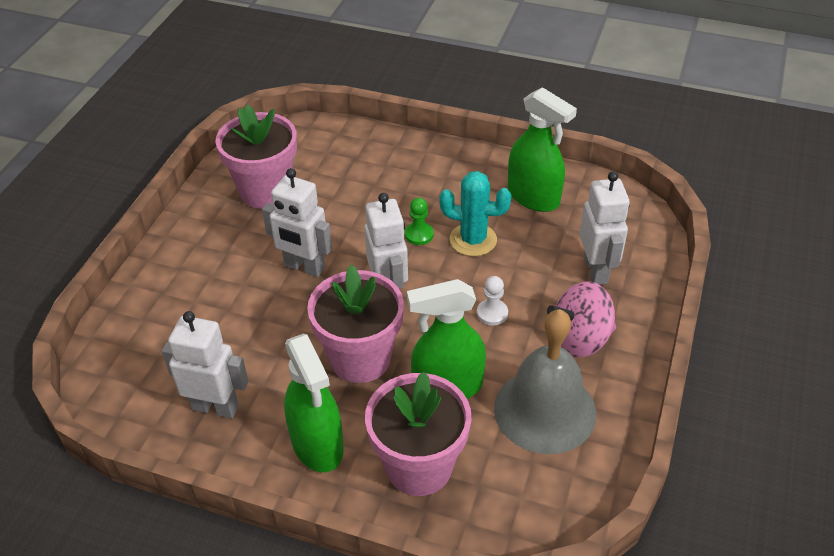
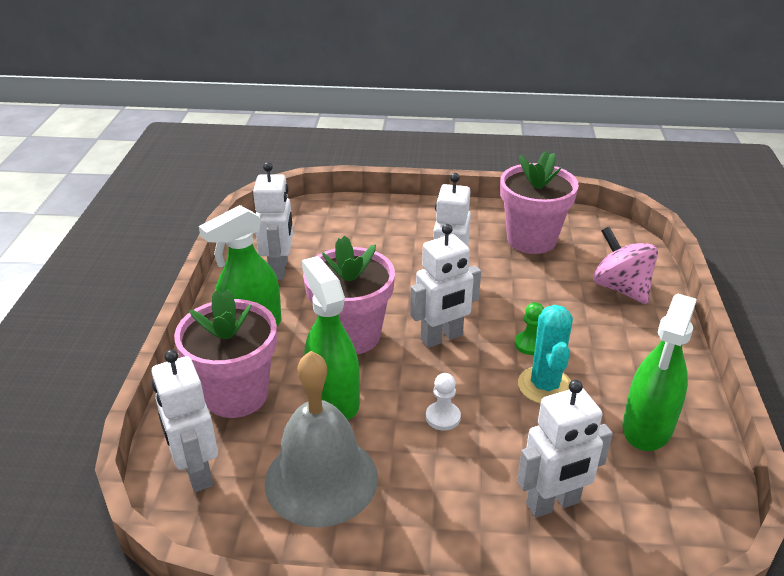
camera: 75 degrees right, 10 degrees down
pink spinning top [547,281,616,358] -> pink spinning top moved to [593,227,658,304]
none -> white robot [151,350,218,492]

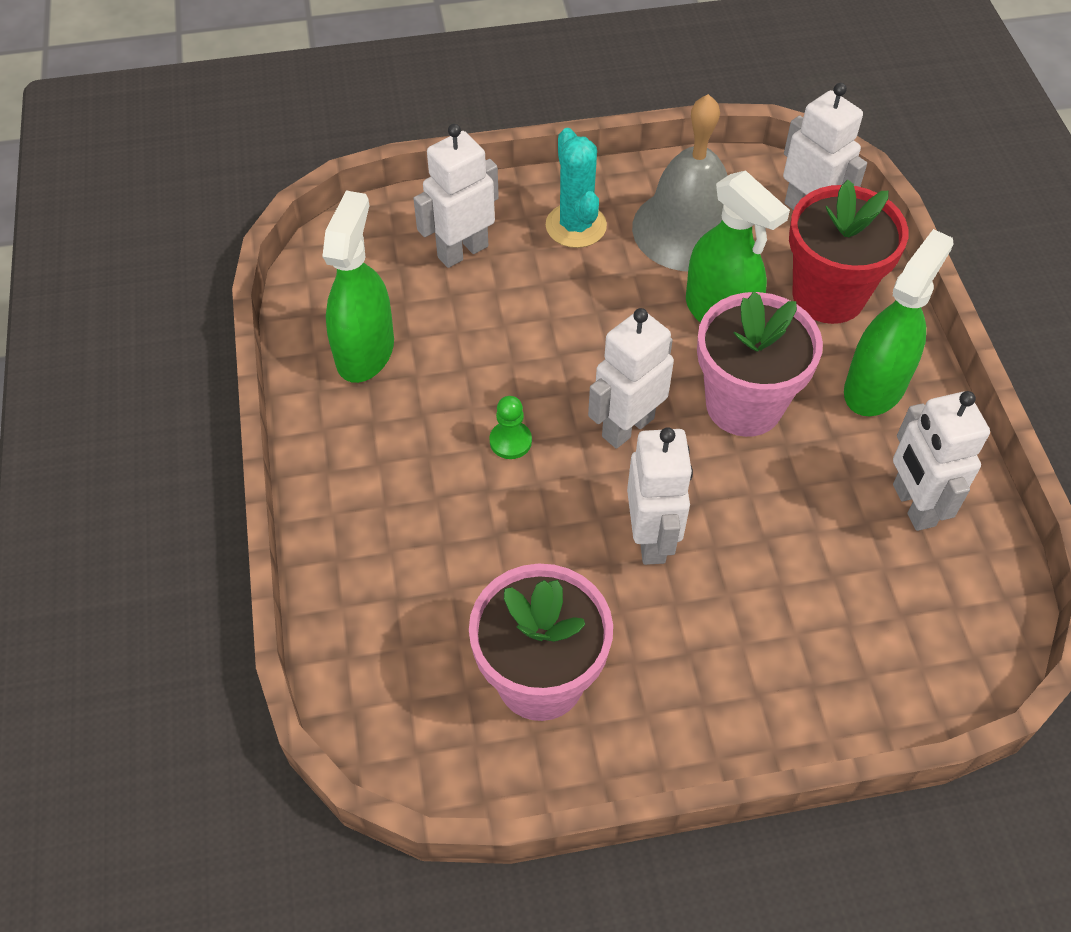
camera: 165 degrees right, 20 degrees up
pink flower pot [174,289,277,418] -> red flower pot [789,179,908,324]
white pawn [426,373,461,431] -> none
turquoise cactus [518,305,573,404] -> turquoise cactus moved to [546,128,607,248]
pink spinning top [593,227,658,304] -> none

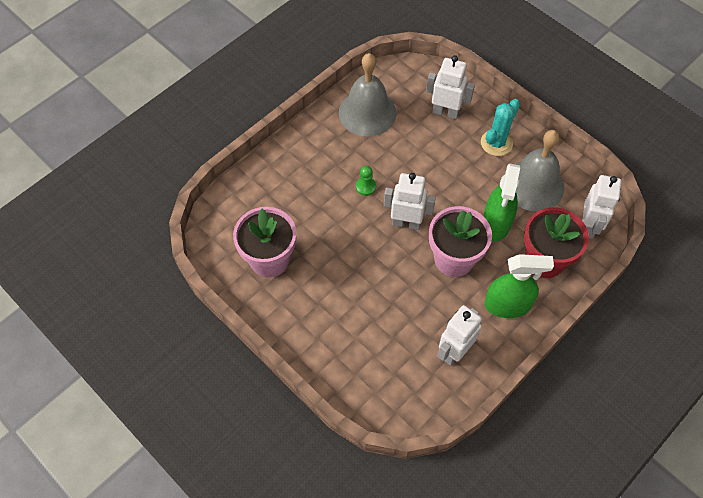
camera: 55 degrees right, 5 degrees up
green spray bottle [322,191,394,383] -> grey bell [339,53,396,137]
white robot [627,427,693,565] -> none

